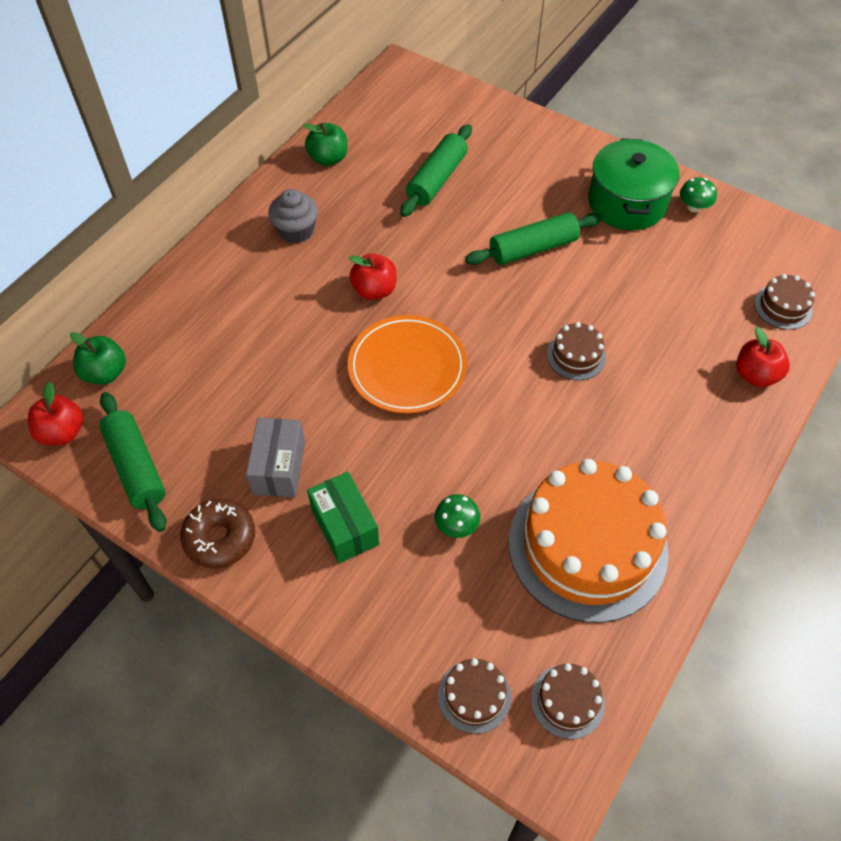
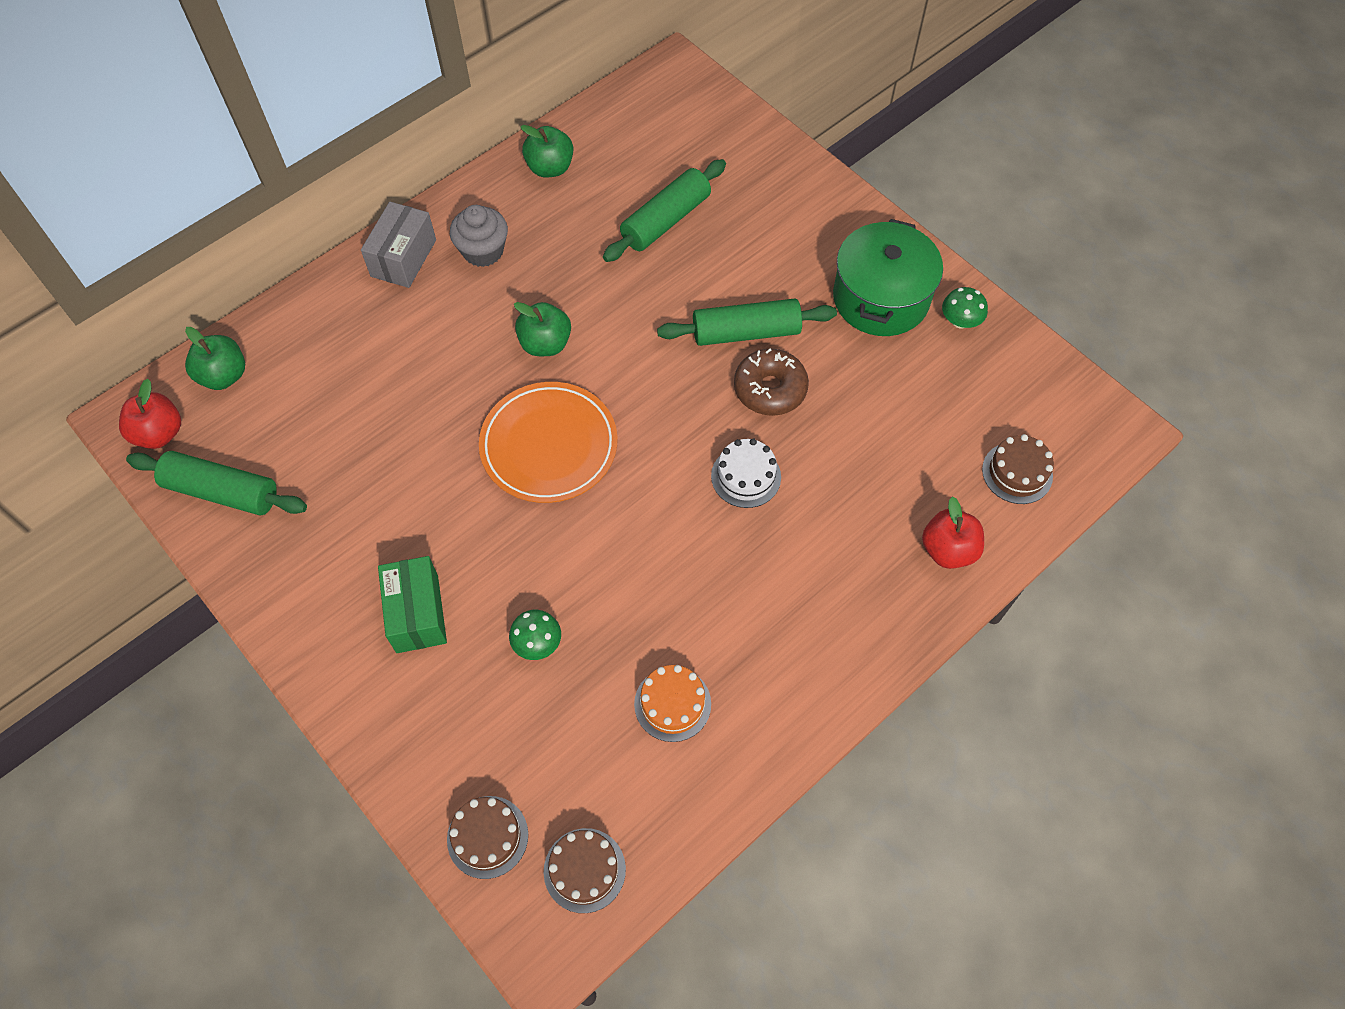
camera: 15 degrees right, 5 degrees up
green rolling pin [99,392,166,532] -> green rolling pin turned 60 degrees counterclockwise [126,451,307,515]
brown donut [180,499,255,569] -> brown donut moved to [734,349,809,416]
grey box [246,417,305,498] -> grey box moved to [361,202,436,288]
red apple [349,254,397,300] -> green apple [514,302,571,356]
orange cake [509,459,669,623] -> orange cake [634,665,711,742], size x0.42
brown cake [547,322,606,380] -> white cake [711,439,781,508]

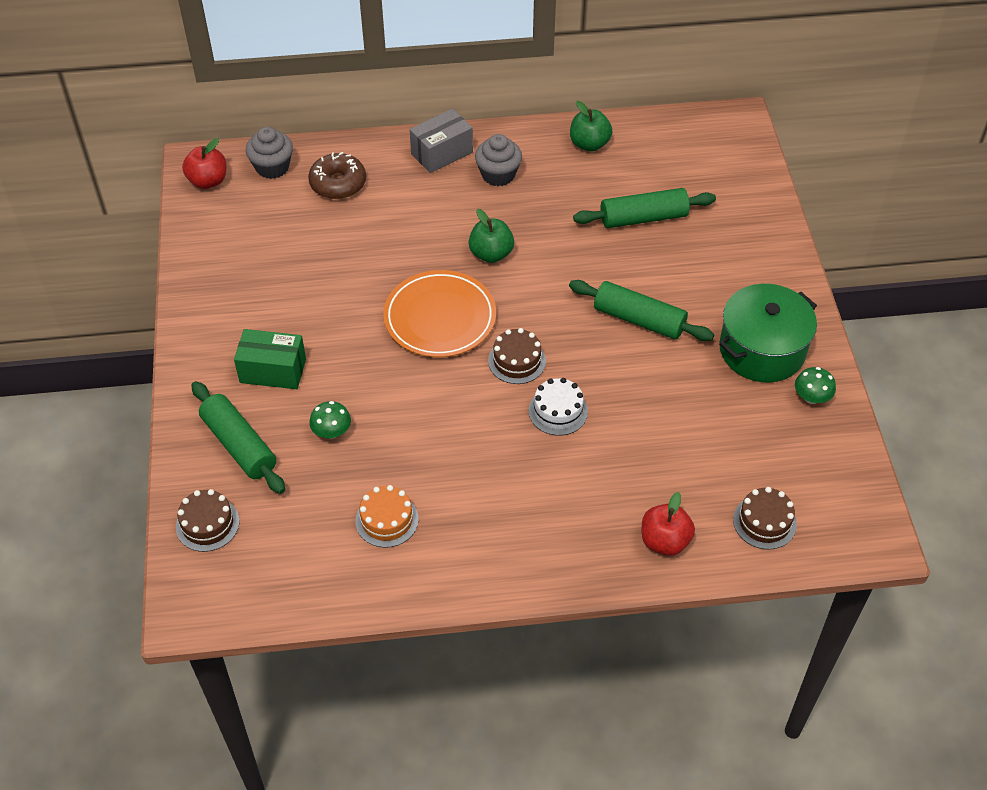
camera: 35 degrees right, 10 degrees down
green rolling pin [126,451,307,515] -> green rolling pin moved to [191,381,285,494]
green apple [185,327,245,390] -> grey cupcake [246,127,293,179]
green box [378,556,447,653] -> green box turned 75 degrees clockwise [234,329,306,389]
brown cake [544,828,626,913] -> brown cake moved to [488,328,546,384]
brown donut [734,349,809,416] -> brown donut moved to [308,152,366,199]

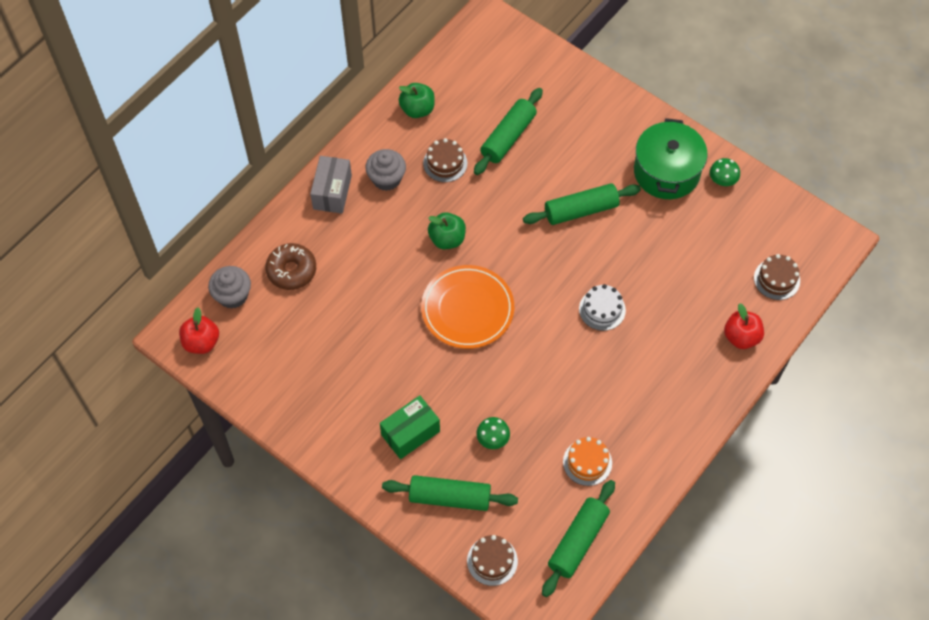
camera: 45 degrees left, 10 degrees up
brown cake [488,328,546,384] -> brown cake moved to [423,138,467,182]
none -> green rolling pin [542,480,615,597]

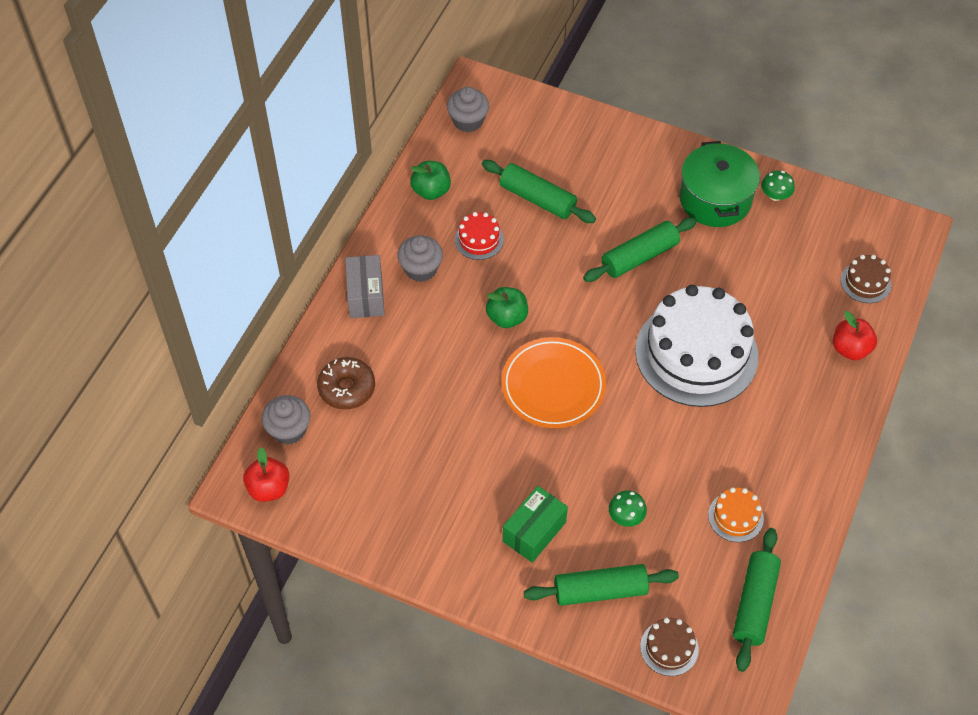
camera: 15 degrees left, 5 degrees down
brown cake [423,138,467,182] -> red cake [455,212,504,260]
green rolling pin [474,88,543,175] -> green rolling pin turned 75 degrees counterclockwise [482,160,596,223]
white cake [579,284,626,331] -> white cake [635,285,758,407], size x2.37
none -> grey cupcake [447,87,489,132]

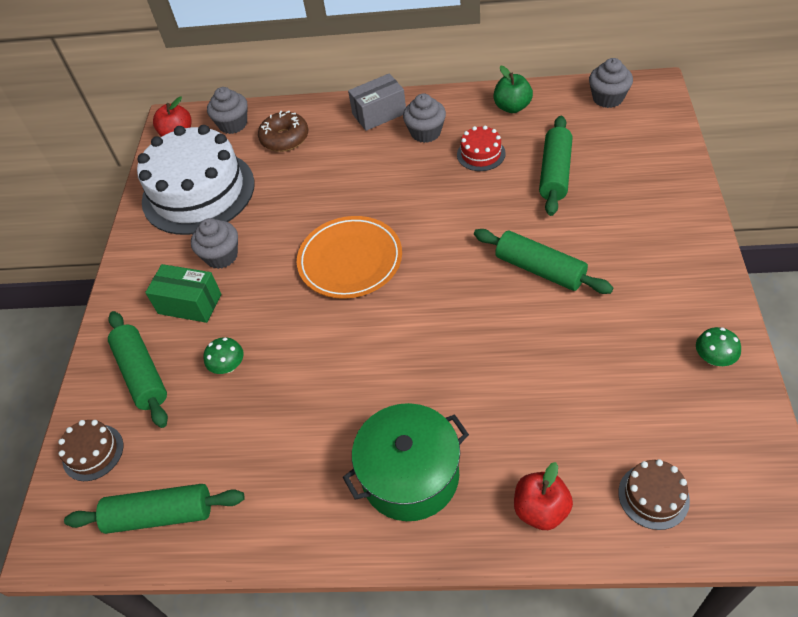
camera: 75 degrees right, 5 degrees down
green apple [486,287,528,328] -> none
white cake [635,285,758,407] -> white cake moved to [137,125,255,235]
green pot [679,141,760,227] -> green pot moved to [343,403,469,521]
orange cake [708,487,764,542] -> none
none -> grey cupcake [191,218,238,269]

